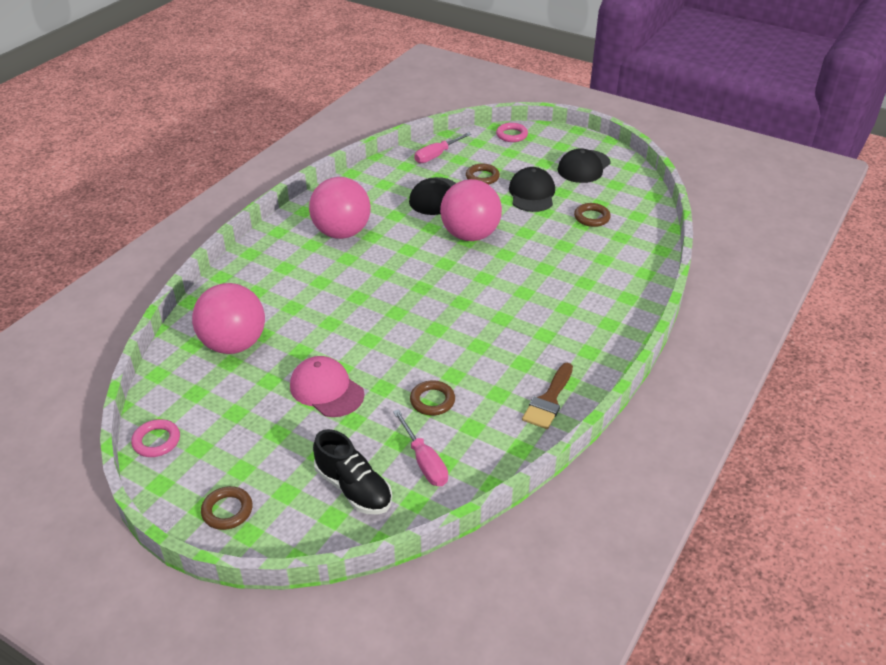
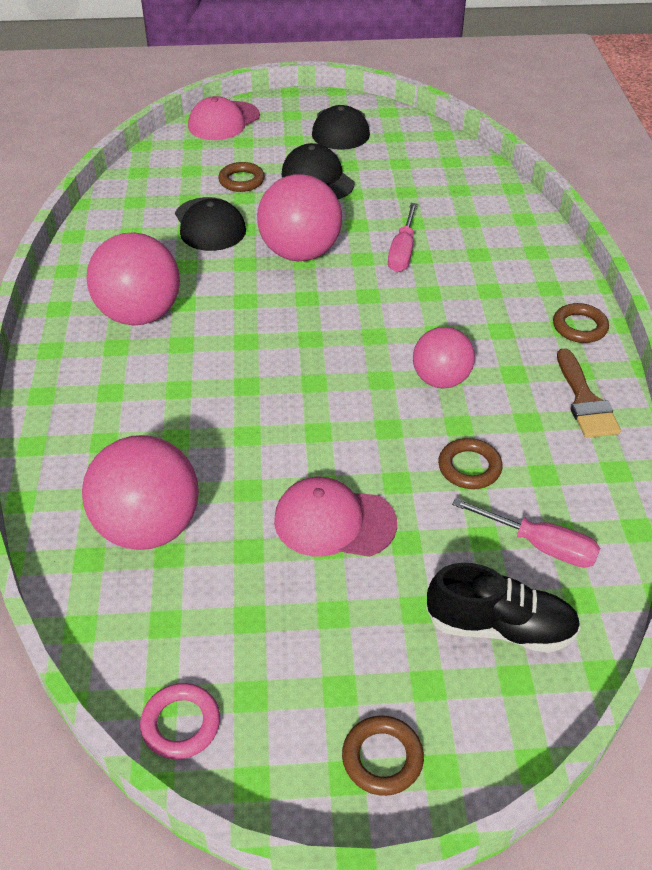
camera: 35 degrees left, 5 degrees up
pink screwdriver [414,132,471,163] -> pink screwdriver moved to [388,203,417,272]
pink ring [496,123,528,142] -> pink cap [188,96,260,140]
brown ring [574,203,611,227] -> brown ring moved to [553,303,609,343]
none -> pink ball [413,327,475,388]

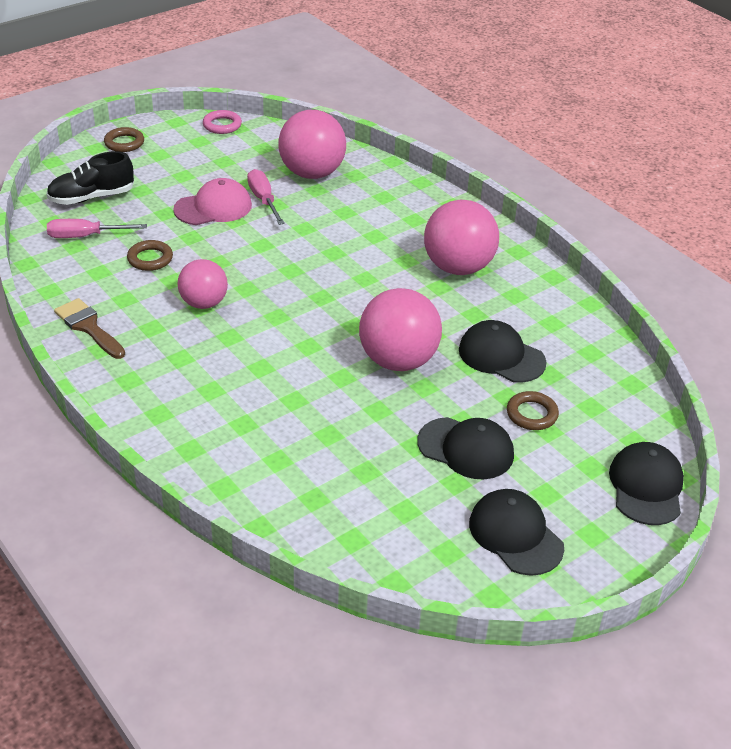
camera: 145 degrees right, 5 degrees down
pink cap [188,96,260,140] -> black cap [609,442,684,525]
pink screwdriver [388,203,417,272] -> pink screwdriver moved to [247,169,285,225]
brown ring [553,303,609,343] -> none

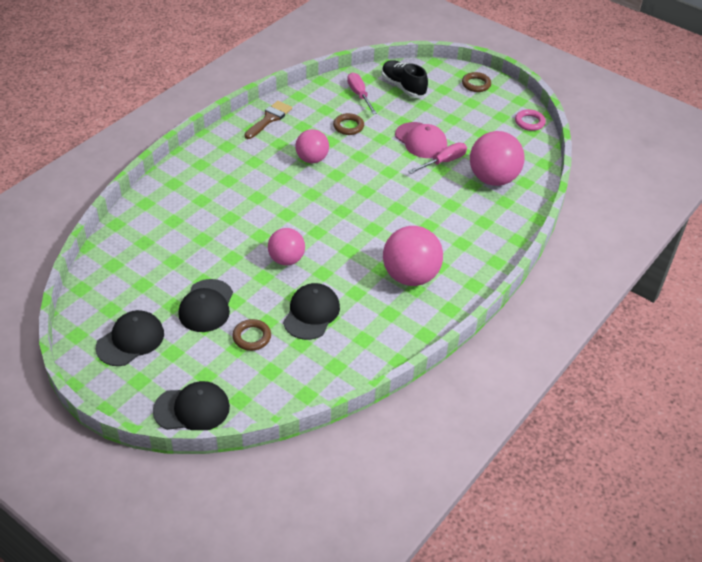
camera: 75 degrees right, 5 degrees up
pink ball [359,288,442,371] -> pink ball [268,228,305,266], size x0.63

